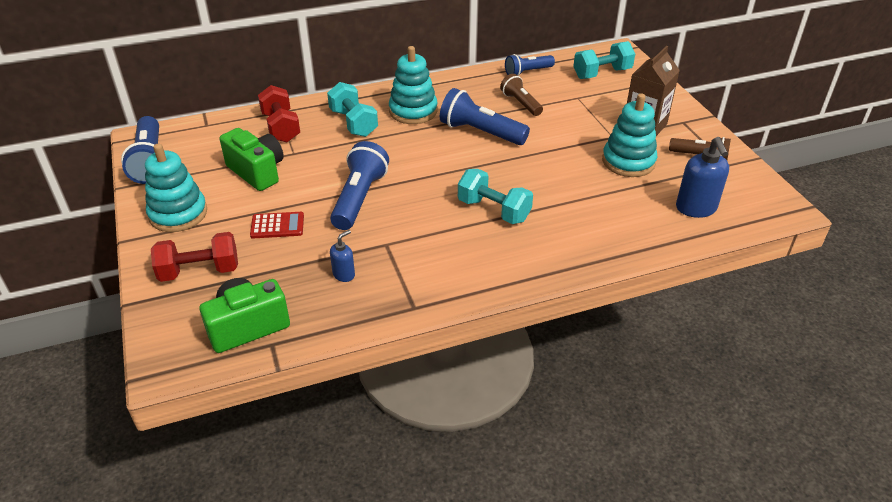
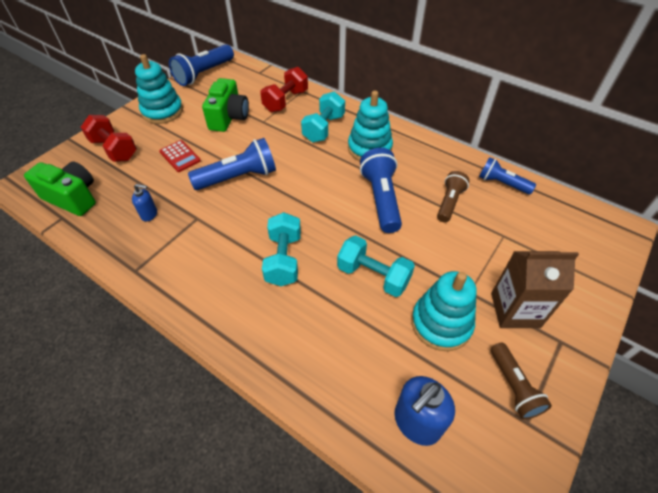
camera: 55 degrees right, 10 degrees up
turquoise dumbbell [573,41,635,79] -> turquoise dumbbell moved to [337,235,415,297]

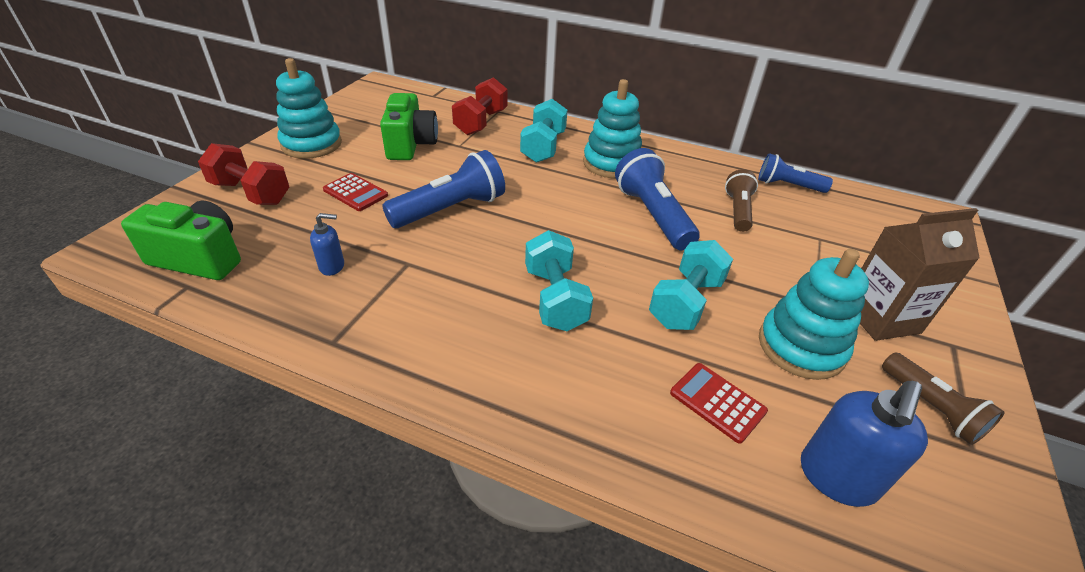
camera: 15 degrees left, 10 degrees down
blue flashlight [169,44,234,86] -> none
turquoise dumbbell [337,235,415,297] -> turquoise dumbbell turned 75 degrees counterclockwise [649,240,733,330]
none -> red calculator [670,363,768,444]

